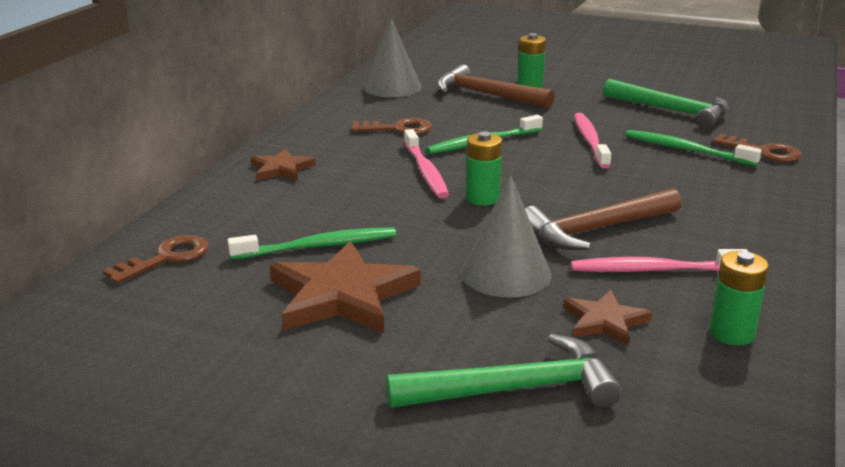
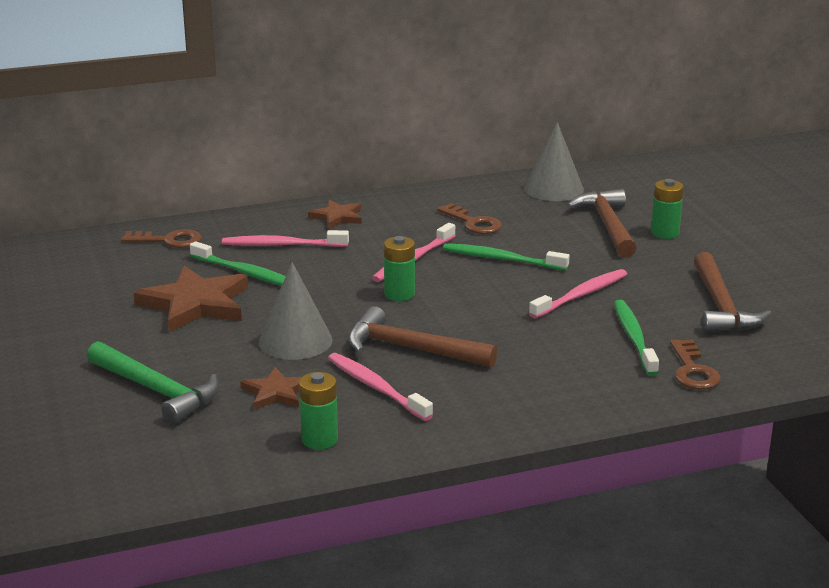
camera: 50 degrees right, 0 degrees up
green hammer [603,79,729,128] -> brown hammer [694,252,771,333]
none -> pink toothbrush [222,230,349,247]

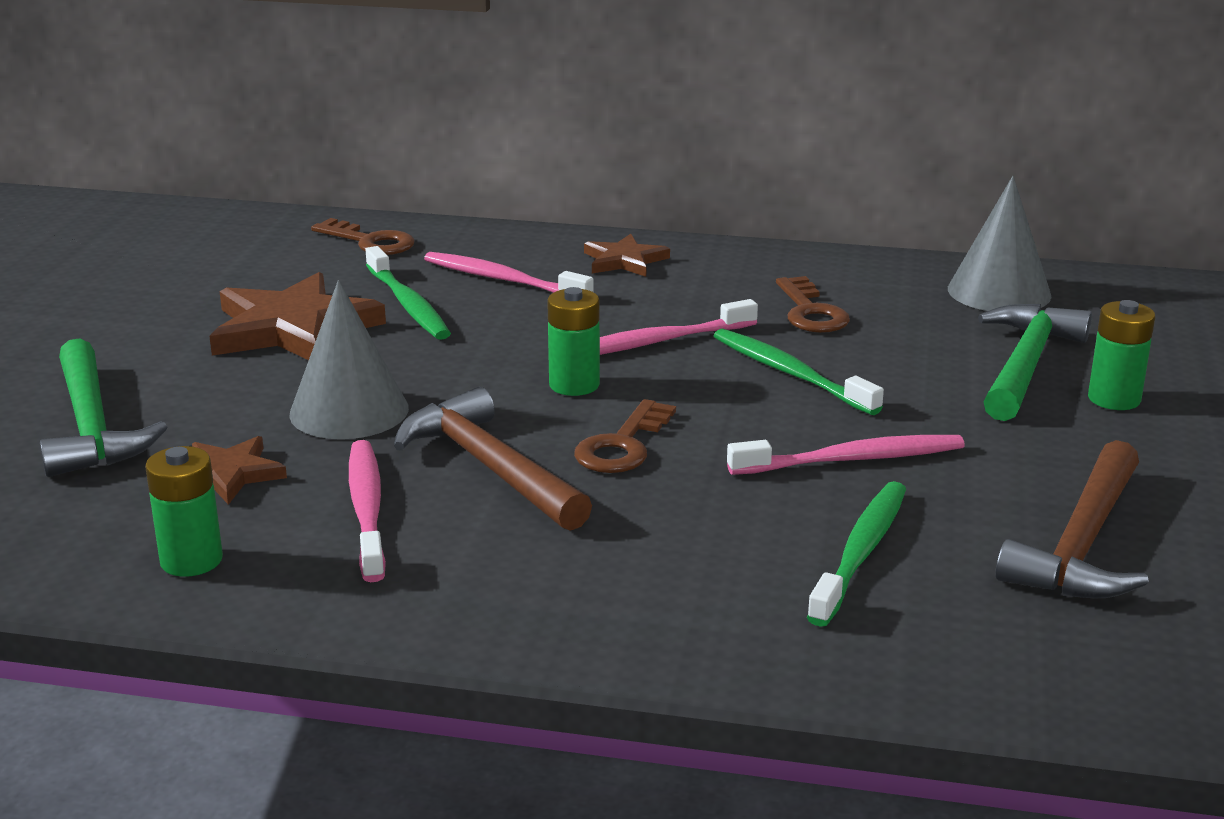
camera: 30 degrees right, 0 degrees up
brown hammer [567,189,637,257] -> green hammer [978,304,1092,421]
brown key [670,339,721,390] -> brown key moved to [574,399,676,473]

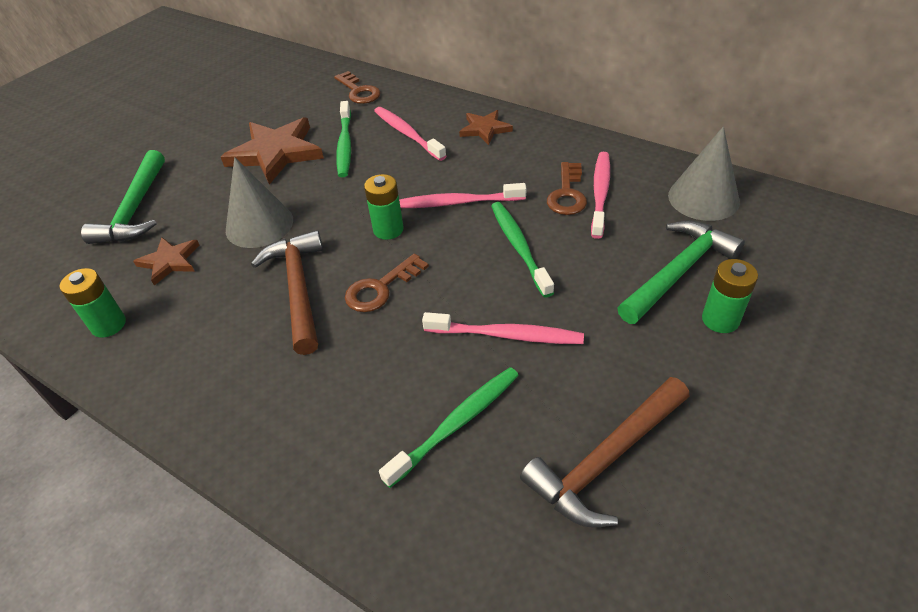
camera: 25 degrees right, 20 degrees up
pink toothbrush [349,440,386,582] -> pink toothbrush moved to [591,152,610,239]

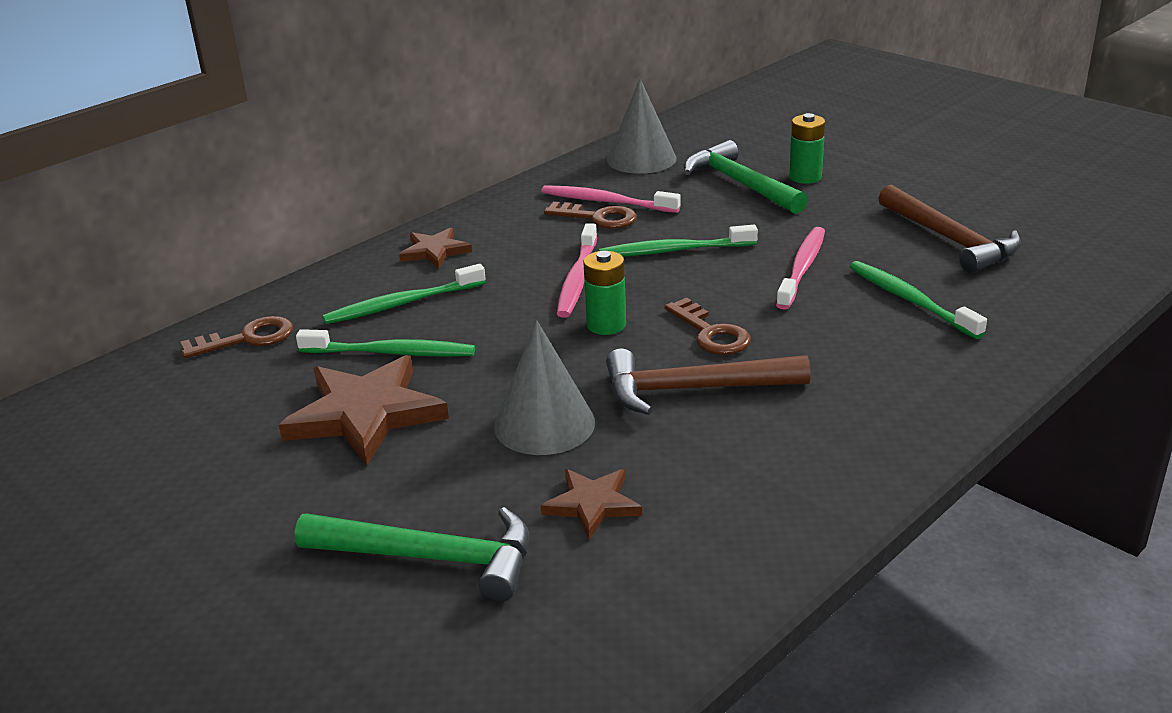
camera: 80 degrees left, 15 degrees down
green battery [60,268,126,338] -> none
pink toothbrush [374,107,446,161] -> green toothbrush [322,264,486,324]

